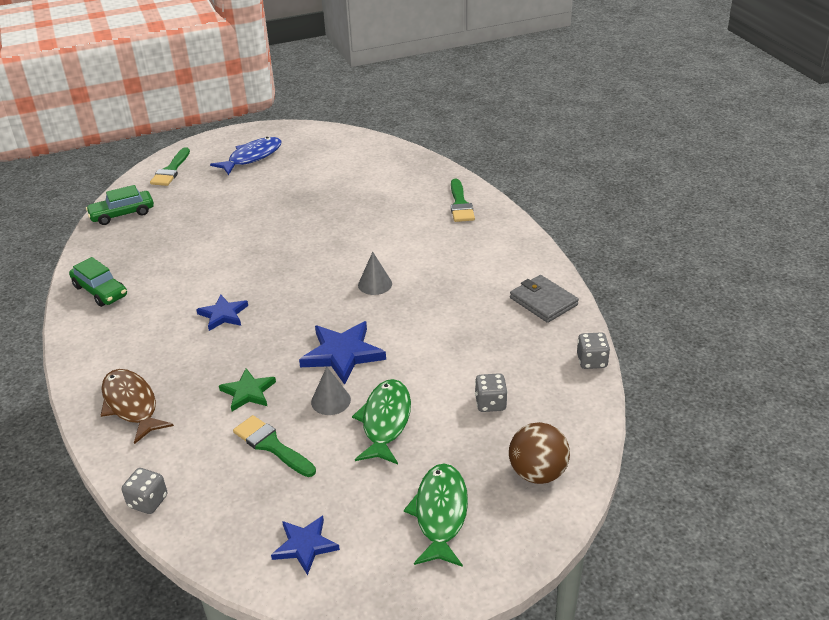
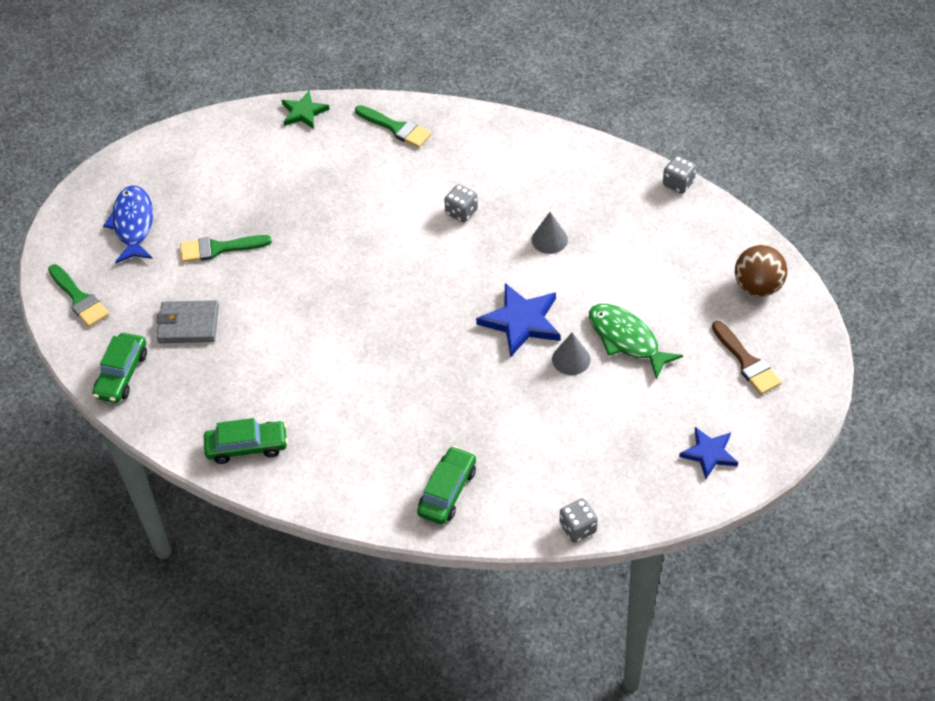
camera: 50 degrees left, 15 degrees up
brown fish [101,369,174,444] -> green car [417,446,476,524]
blue star [196,295,248,331] -> none
green star [219,368,276,411] -> green star moved to [282,91,330,129]
green brush [233,415,316,477] -> green brush moved to [180,235,272,263]
grey cone [358,252,392,295] -> grey cone moved to [532,212,568,254]
green fish [404,464,468,567] -> brown brush [712,321,782,395]
grey dice [475,373,508,412] -> grey dice moved to [444,184,478,223]
grey wallet [510,275,579,323] -> grey wallet moved to [156,300,219,343]

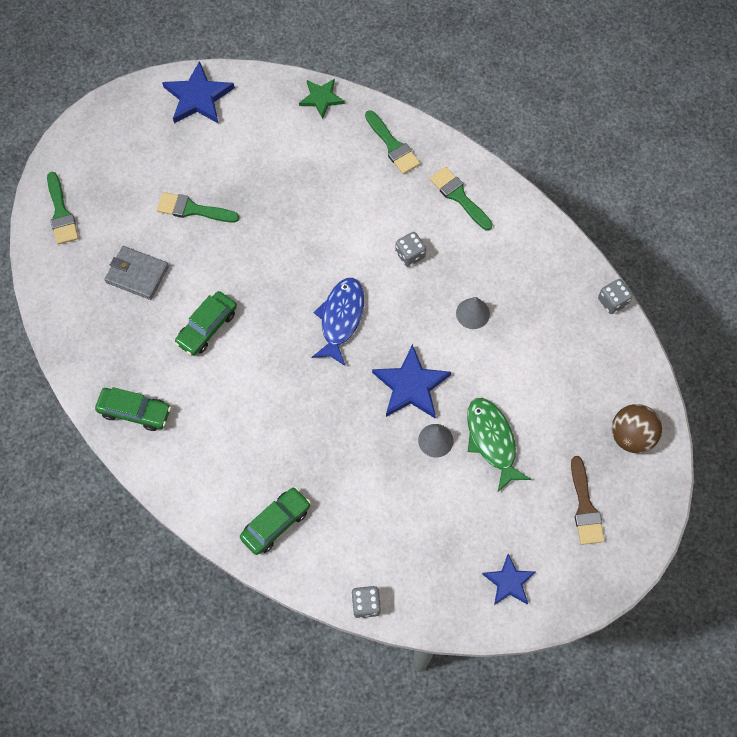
camera: 20 degrees right, 15 degrees up
green car [92,333,147,403] -> green car moved to [174,291,237,356]
blue fish [103,185,153,263] -> blue fish moved to [312,278,364,366]
none -> blue star [162,61,235,124]
none -> green brush [430,166,493,230]

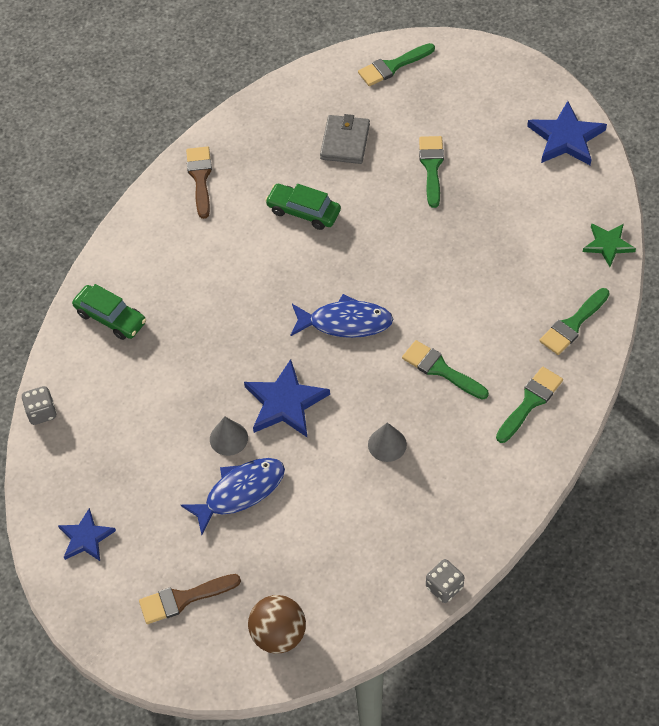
camera: 80 degrees right, 10 degrees down
green car [95,387,171,431] -> brown brush [186,146,212,219]
grey dice [395,232,426,267] -> green brush [402,340,489,400]
green fish [467,398,531,493] -> blue fish [181,458,285,535]

